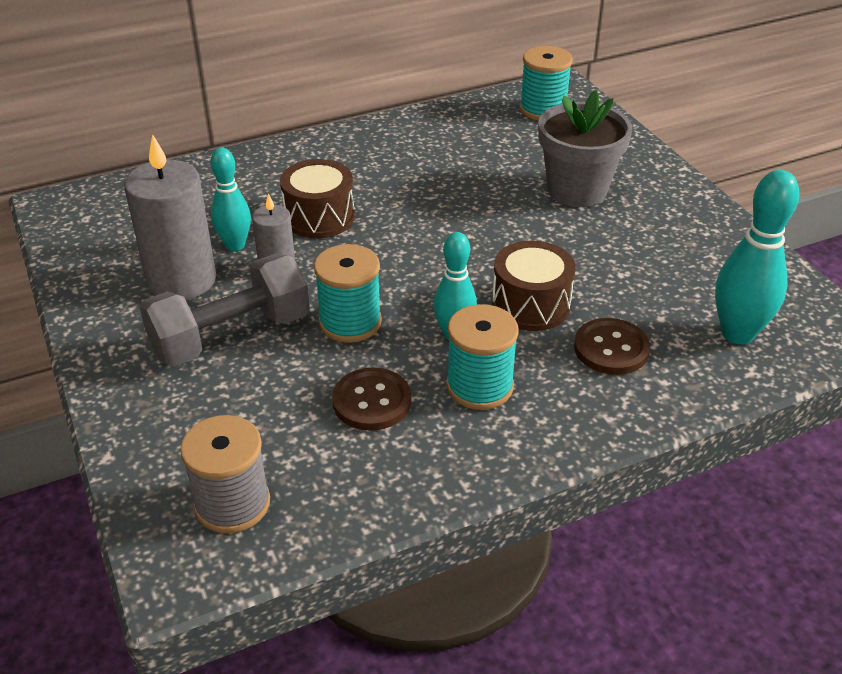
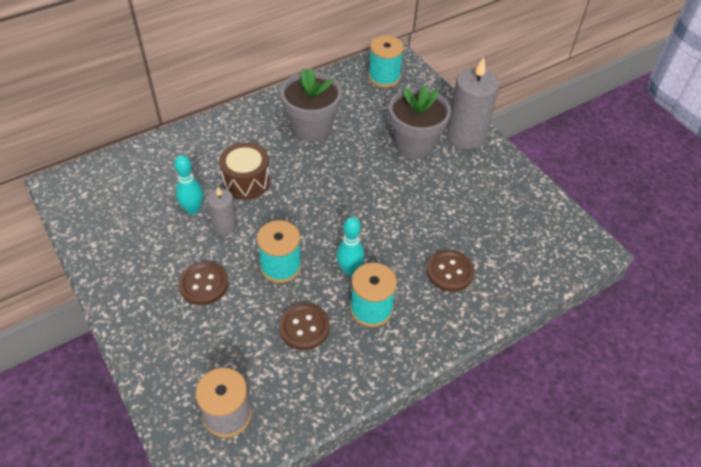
camera: 10 degrees left, 10 degrees up
grey candle [124,134,216,300] -> grey candle moved to [446,57,500,150]
grey dumbbell [140,254,310,366] -> brown button [178,262,228,305]
brown drum [492,241,576,331] -> none
turquoise bowling pin [715,170,800,344] -> none
none -> grey flower pot [280,68,342,143]

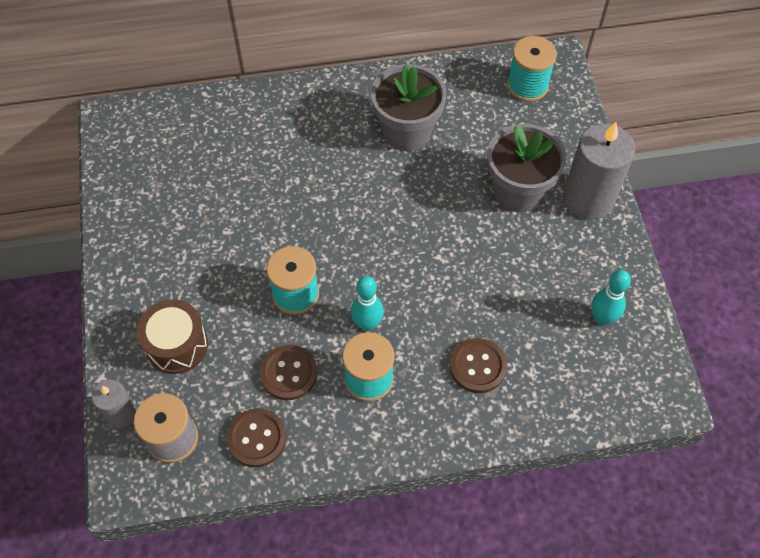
camera: 25 degrees right, 10 degrees up
turquoise bowling pin [174,155,203,215] -> turquoise bowling pin moved to [591,270,631,326]
brown button [178,262,228,305] -> brown button moved to [227,408,287,467]
grey candle [207,187,237,235] -> grey candle moved to [92,380,137,429]
brown drum [219,142,271,199] -> brown drum moved to [137,299,208,374]

